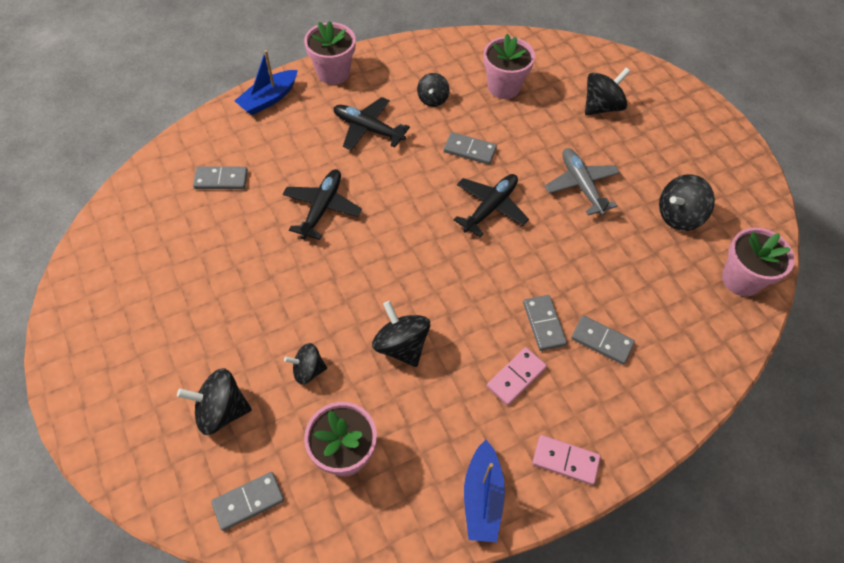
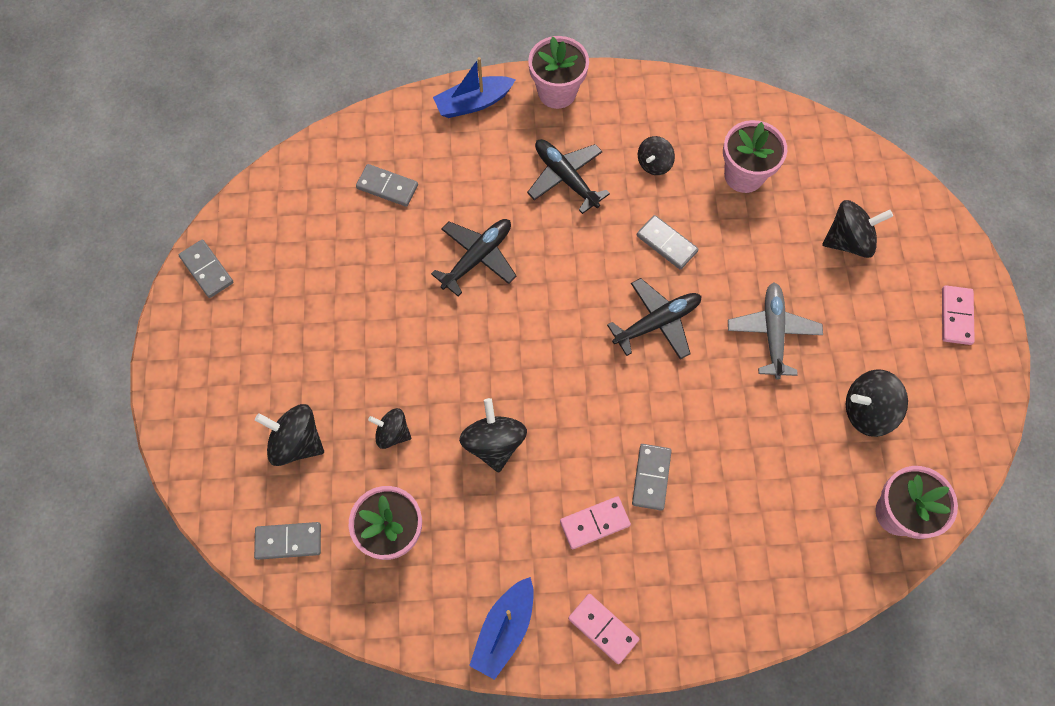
camera: 25 degrees right, 10 degrees up
grey domino [571,315,635,365] -> grey domino moved to [179,239,234,298]
none -> pink domino [942,285,975,345]

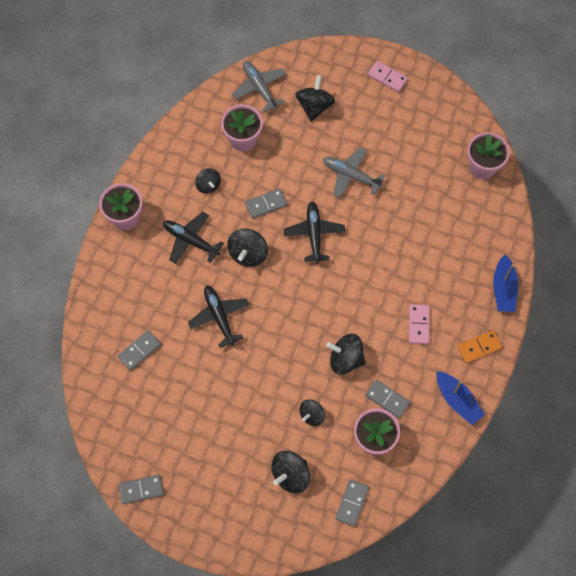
camera: 65 degrees left, 0 degrees up
blue boat [433,57,516,118] -> blue boat moved to [493,254,518,312]
black plane [527,139,610,214] -> black plane turned 45 degrees clockwise [163,212,224,264]
pink domino [568,594,639,664] -> orange domino [457,330,502,363]
grey domino [632,444,671,511] -> grey domino moved to [365,379,410,418]
black spinning top [846,370,908,437] -> black spinning top moved to [227,228,268,267]
none -> grey plane [232,61,286,112]

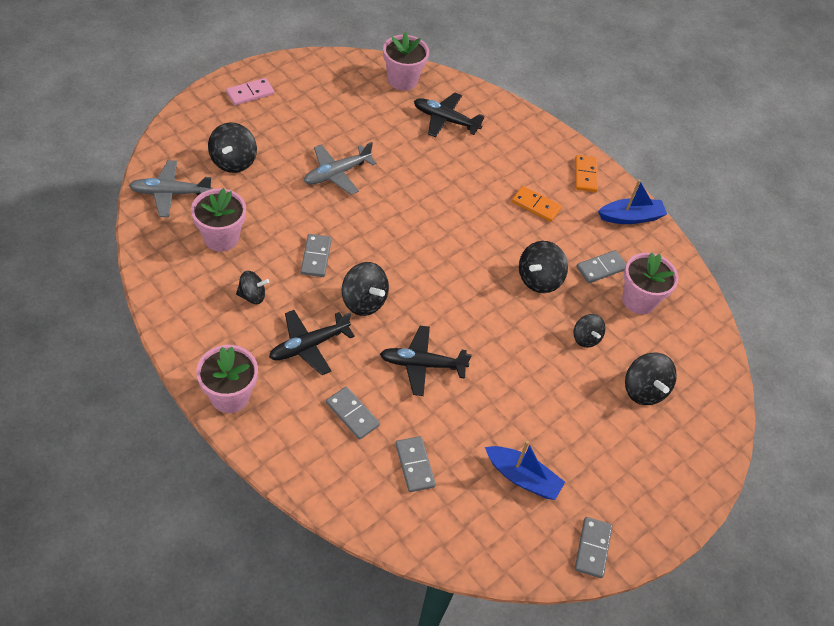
camera: 70 degrees left, 15 degrees down
black plane [284,202,345,264] -> black plane moved to [414,93,484,137]
black spinning top [295,75,335,122] -> black spinning top turned 120 degrees counterclockwise [208,122,257,173]
grey domino [335,479,369,527] -> grey domino moved to [326,387,380,440]
pink domino [409,304,430,344] -> orange domino [512,186,562,222]
blue boat [493,254,518,312] -> blue boat moved to [485,441,565,500]

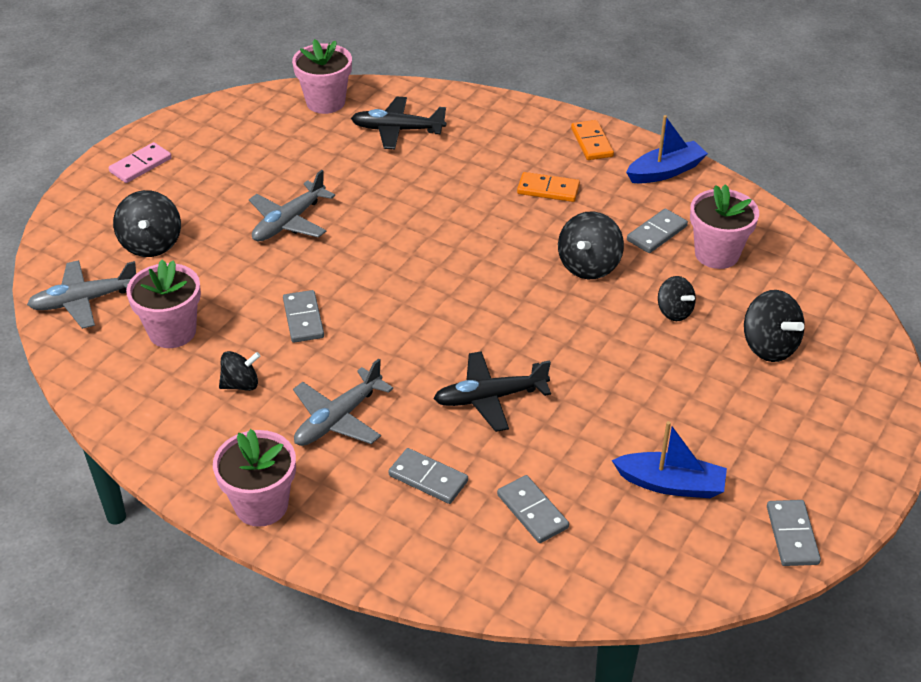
camera: 10 degrees left, 10 degrees down
black plane [269,310,355,375] -> grey plane [293,359,393,446]
black spinning top [342,262,389,316] -> none

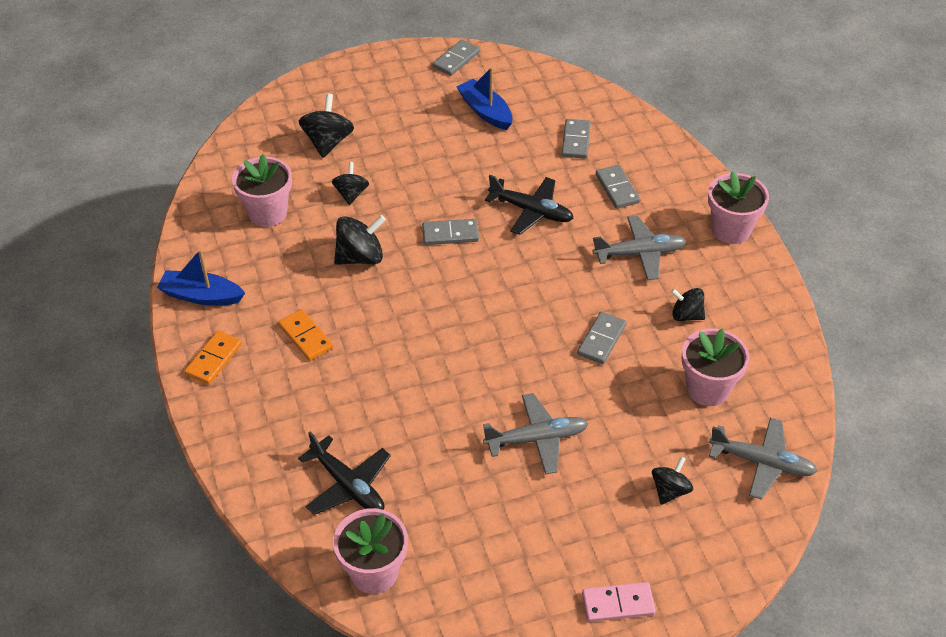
camera: 140 degrees left, 5 degrees up
black spinning top [113,190,181,257] -> black spinning top [652,457,693,505], size x0.65
grey domino [627,209,688,253] -> grey domino moved to [422,219,479,245]

